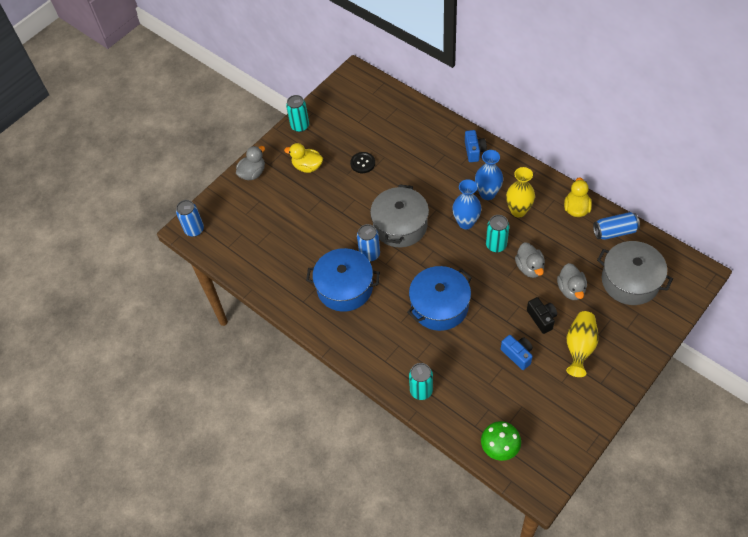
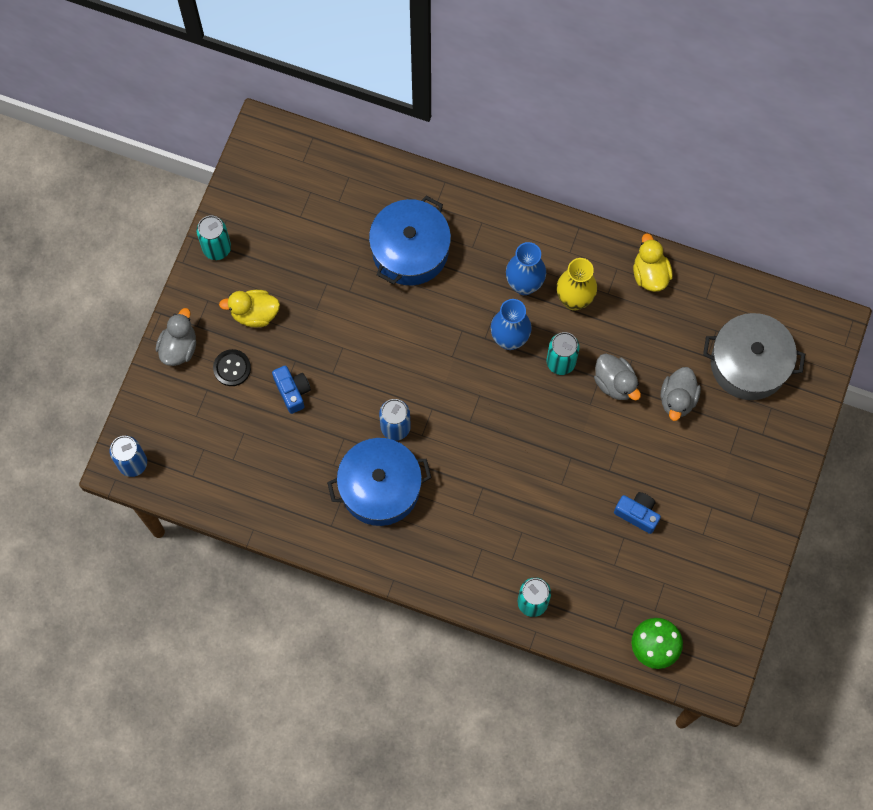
camera: 25 degrees left, 15 degrees up
black button [350,152,375,173] -> black button moved to [213,349,251,386]
grey pot [370,184,429,248] -> none
blue pot [407,266,472,331] -> blue pot moved to [369,196,451,285]
blue camera [465,130,487,162] -> blue camera moved to [272,366,311,414]
black camera [527,297,557,334] -> none
grey duck [557,263,587,300] -> grey duck turned 45 degrees clockwise [661,367,701,421]
yellow vase [566,311,599,377] -> none
blue can [593,212,640,240] -> none

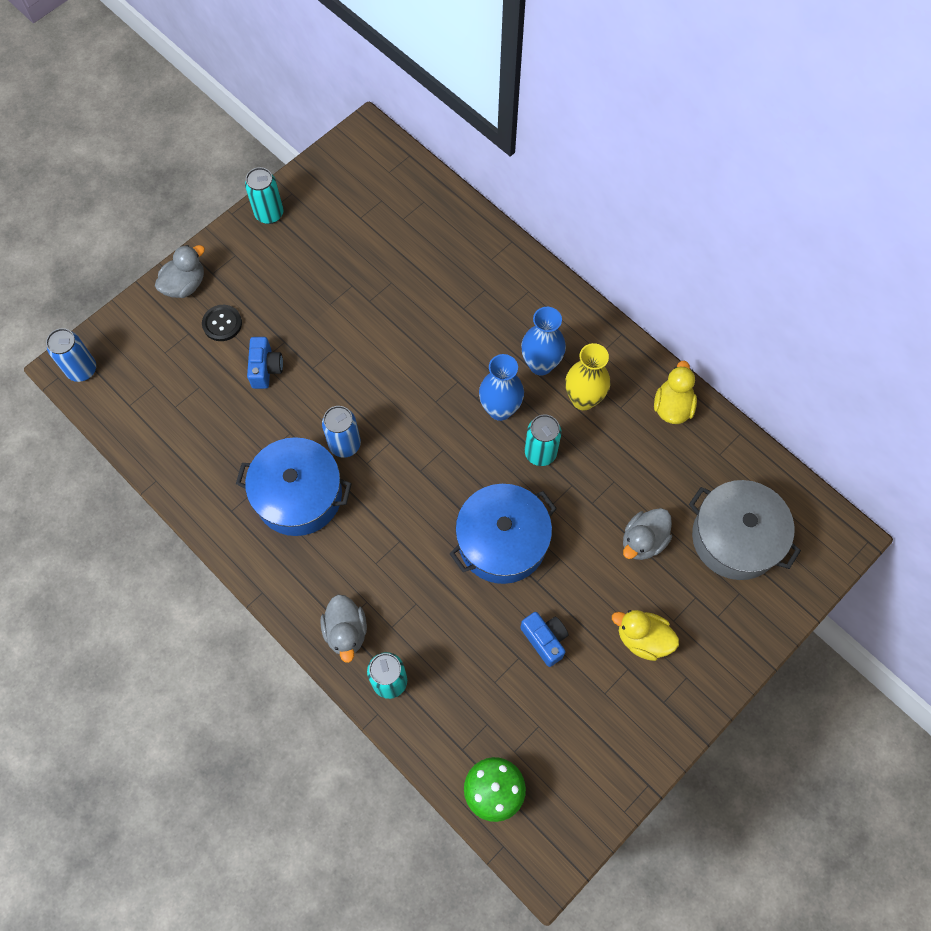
camera: 25 degrees right, 5 degrees down
yellow duck [219,290,280,327] -> yellow duck moved to [612,610,679,661]
blue pot [369,196,451,285] -> blue pot moved to [450,484,557,584]
grey duck [594,353,641,400] -> grey duck moved to [320,594,367,663]

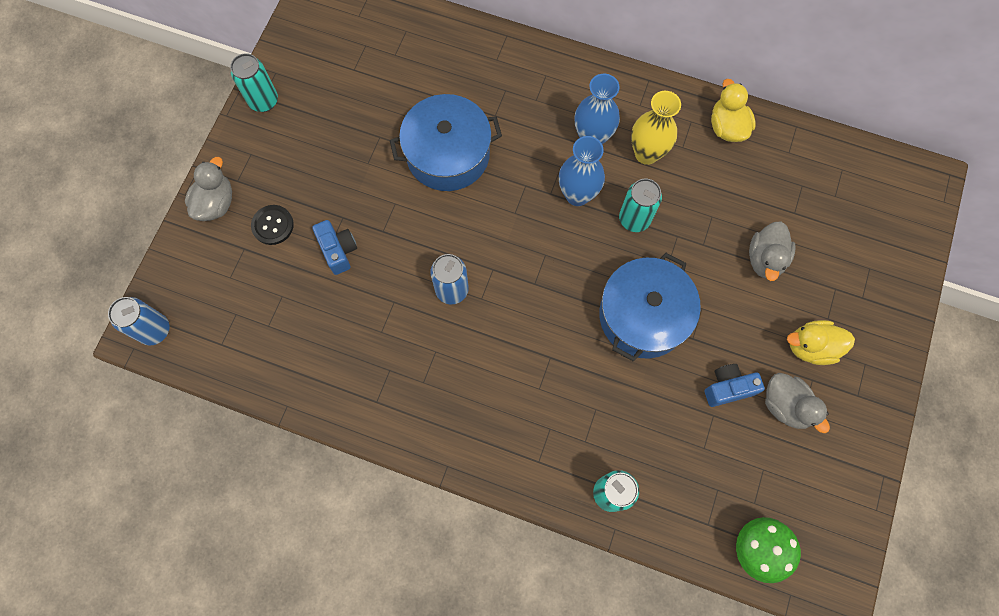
camera: 25 degrees left, 5 degrees up
blue pot [236,437,352,536] -> blue pot moved to [390,94,502,191]
grey duck [320,594,367,663] -> grey duck moved to [765,373,830,433]
blue camera [520,612,568,667] -> blue camera turned 45 degrees counterclockwise [704,364,765,407]
grey pot [689,480,801,580] -> none

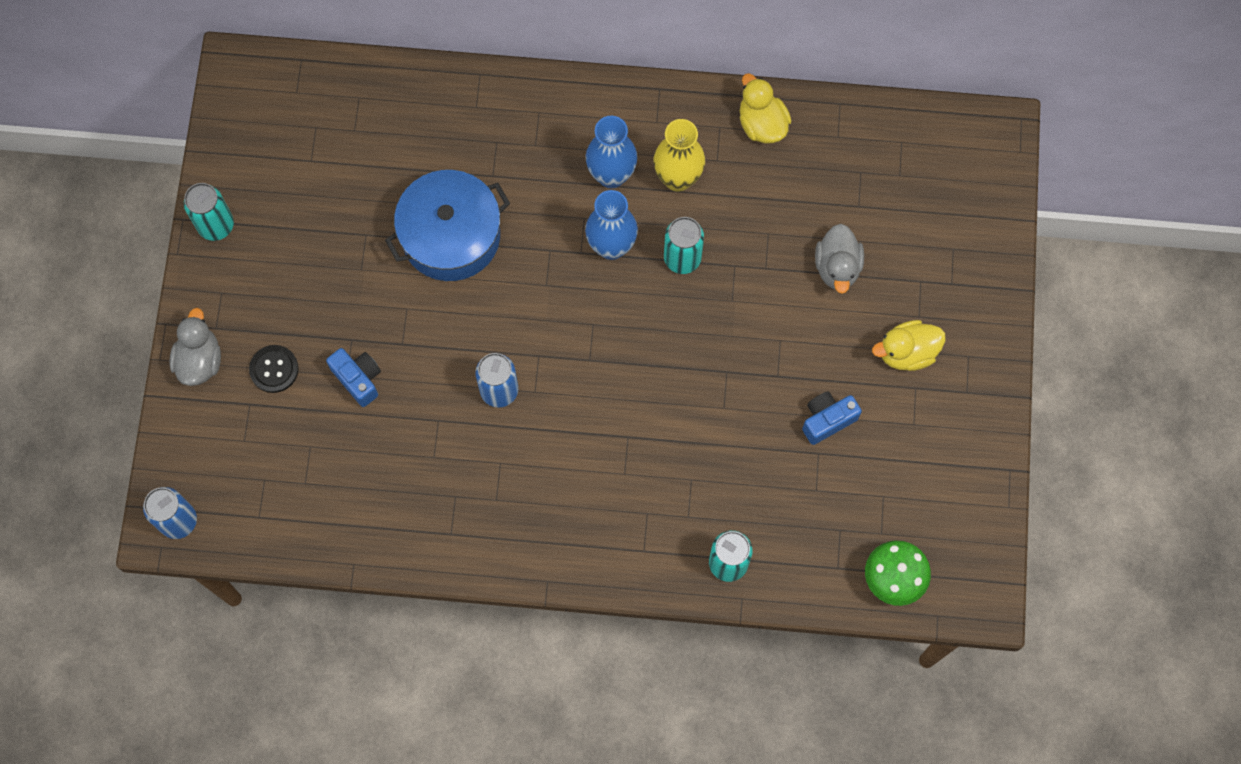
camera: 15 degrees left, 0 degrees up
blue pot [599,253,701,362] -> none
grey duck [765,373,830,433] -> none

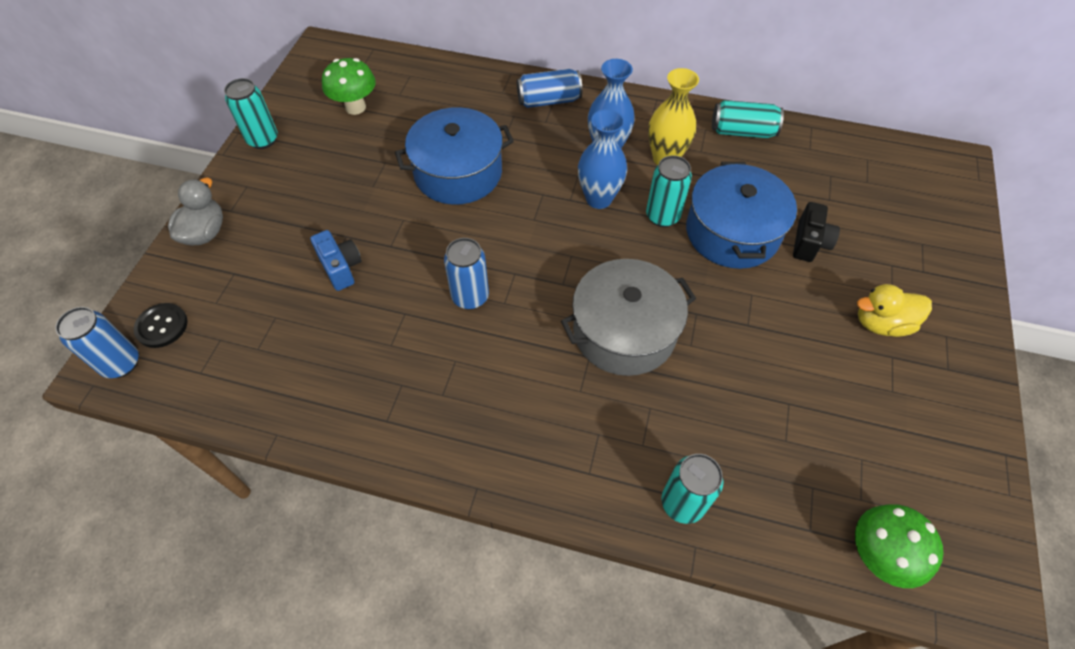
camera: 10 degrees right, 15 degrees down
black button [249,345,299,393] -> black button moved to [134,303,188,348]
yellow duck [740,73,791,143] -> turquoise can [712,100,784,138]
blue camera [802,392,862,445] -> none
grey duck [815,224,864,294] -> black camera [793,202,840,262]
none -> green mushroom [322,58,376,115]
none -> blue can [517,69,582,108]
none -> grey pot [561,259,696,376]
none -> blue pot [686,162,797,269]

